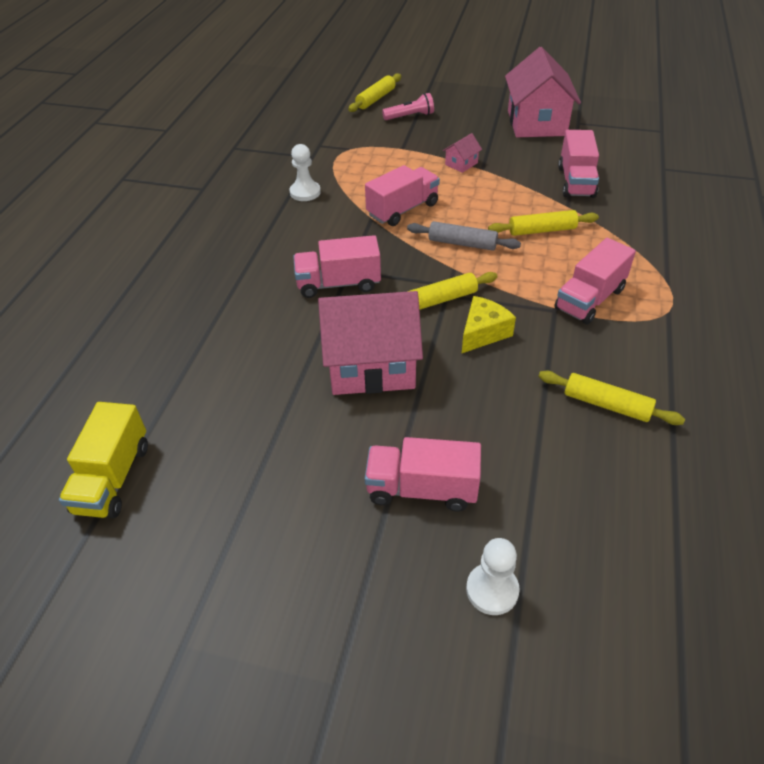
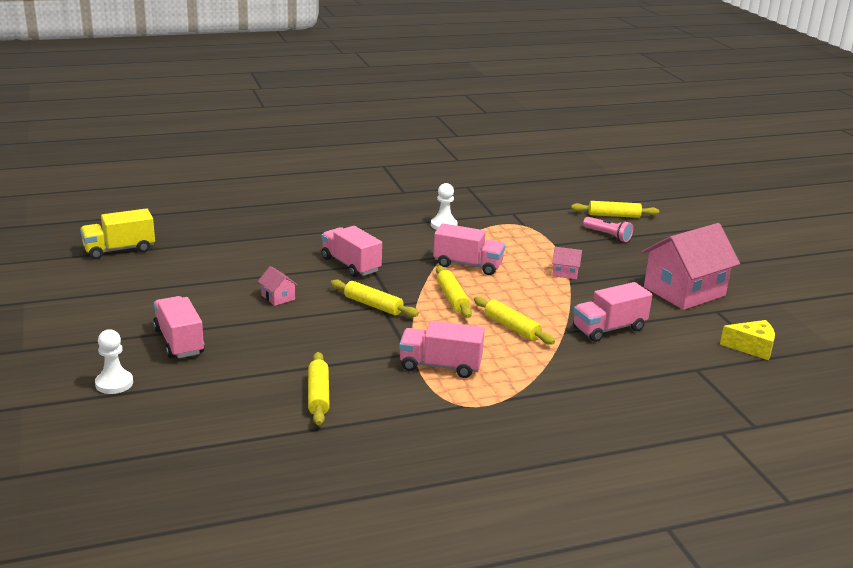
camera: 55 degrees right, 20 degrees down
pink house [318,291,423,395] -> pink house [258,266,298,306], size x0.41
grey rolling pin [407,221,521,251] -> yellow rolling pin [436,266,472,318]
yellow cheese [462,296,516,353] -> yellow cheese moved to [720,320,775,360]

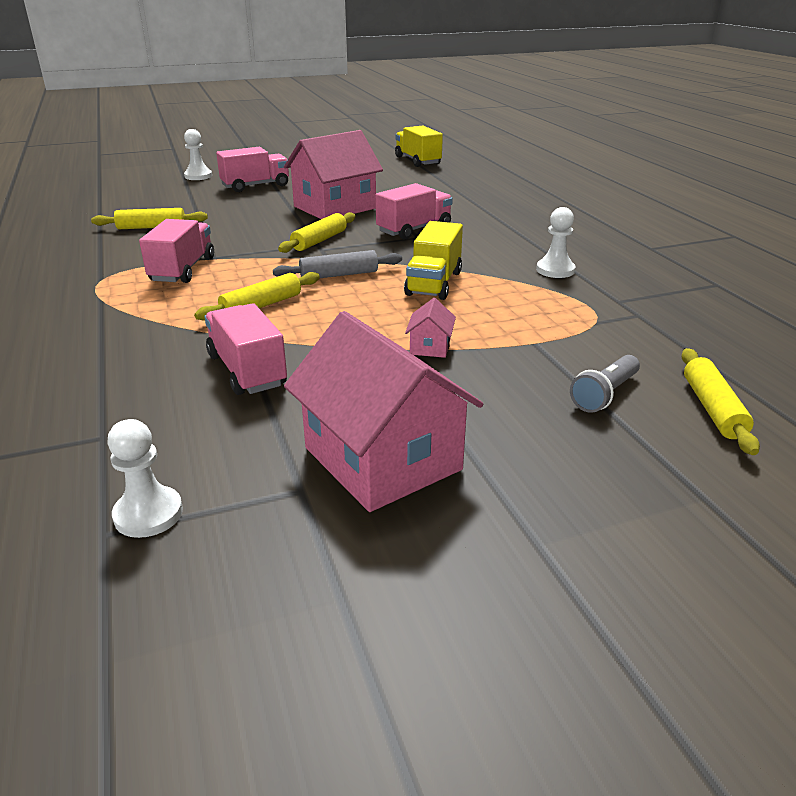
camera: 90 degrees right, 5 degrees up
pink house [258,266,298,306] -> pink house [284,130,383,219], size x2.42
pink truck [433,223,505,275] -> yellow truck [404,221,463,300]
yellow rolling pin [436,266,472,318] -> grey rolling pin [273,250,402,278]
pink flashlight [583,217,633,242] -> grey flashlight [570,355,640,413]
yellow cheese [720,320,775,360] -> white pawn [107,419,183,538]

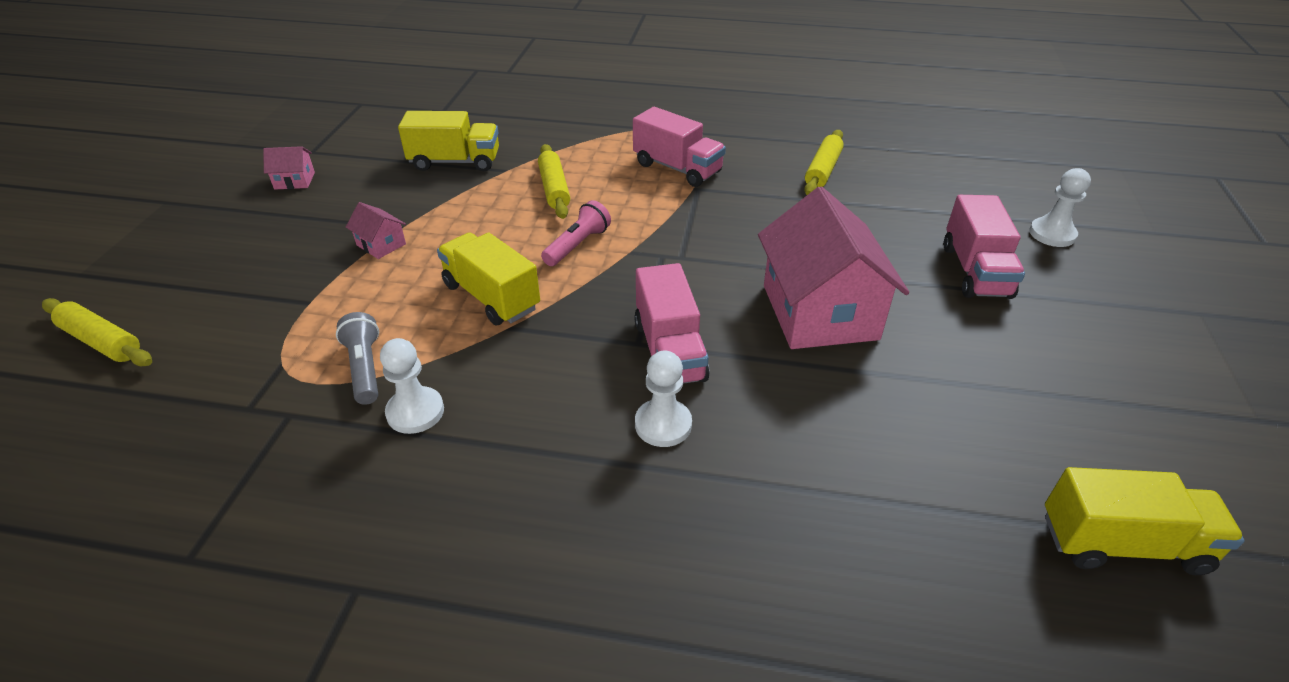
camera: 120 degrees right, 10 degrees up
white pawn [107,419,183,538] -> white pawn moved to [635,351,692,447]
pink truck [204,303,287,395] -> yellow truck [398,111,499,171]
grey rolling pin [273,250,402,278] -> pink flashlight [541,200,611,266]
yellow rolling pin [278,212,355,253] -> none
pink house [284,311,483,512] -> pink house [263,146,315,189], size x0.41
grey flashlight [570,355,640,413] -> grey flashlight moved to [336,312,379,405]

